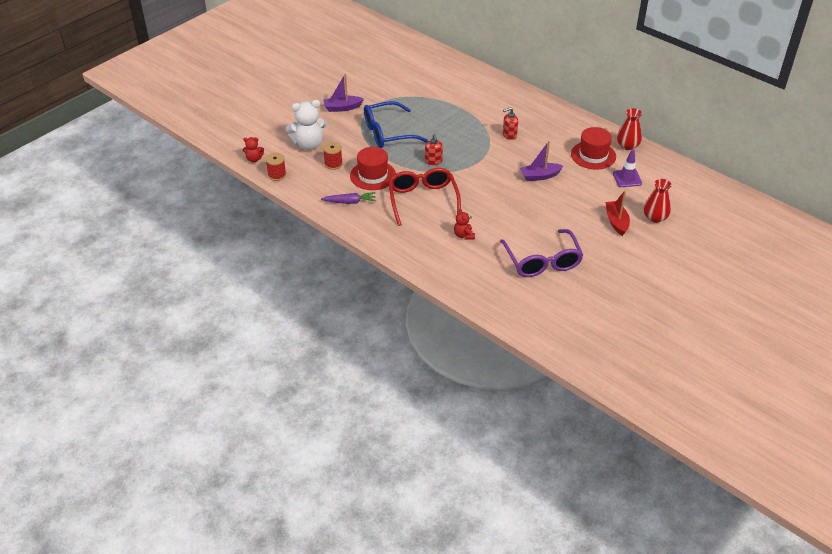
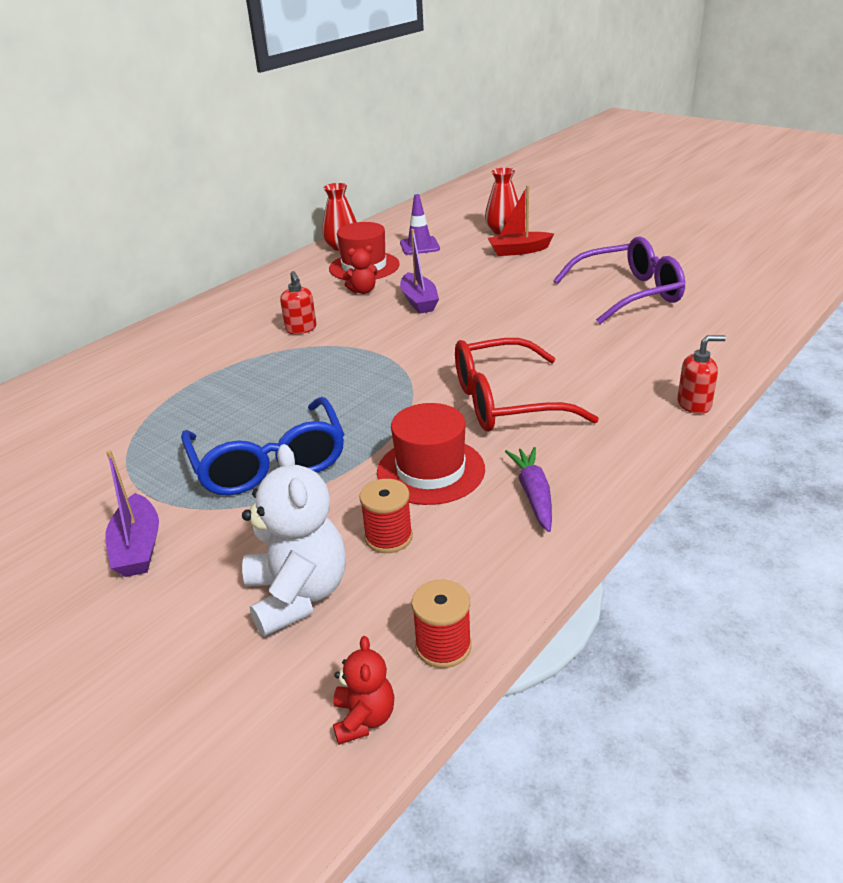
camera: 90 degrees left, 10 degrees down
red soap dispenser [425,134,443,165] -> red soap dispenser moved to [677,335,726,414]
red teddy bear [454,208,475,240] -> red teddy bear moved to [343,245,378,294]

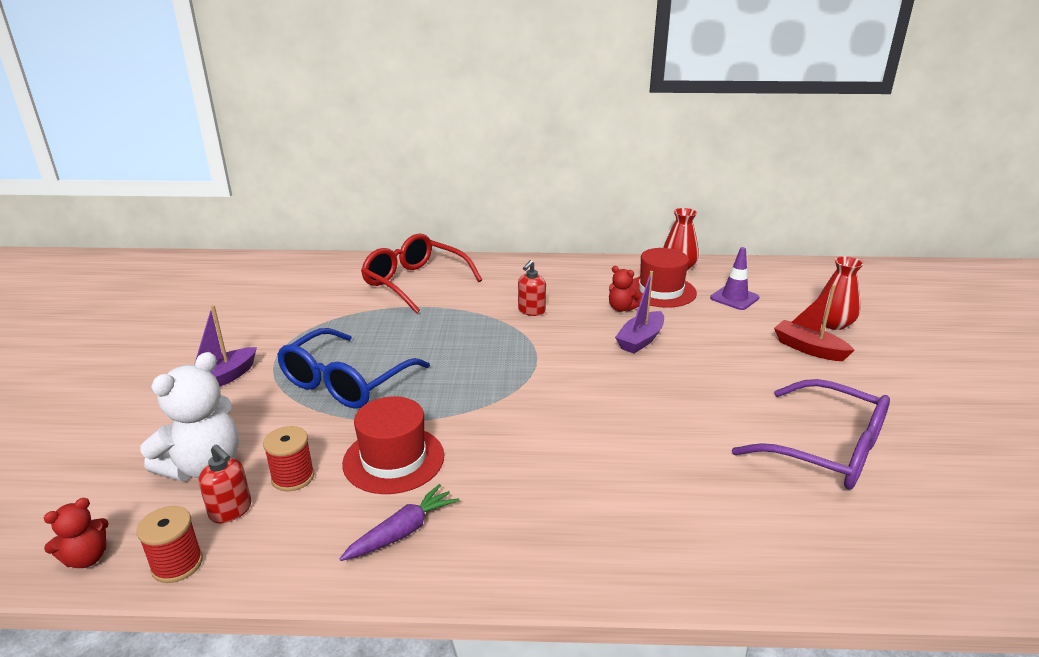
camera: 50 degrees right, 5 degrees down
red glasses [455,338,599,432] -> red glasses moved to [361,234,482,313]
red soap dispenser [677,335,726,414] -> red soap dispenser moved to [199,444,252,523]

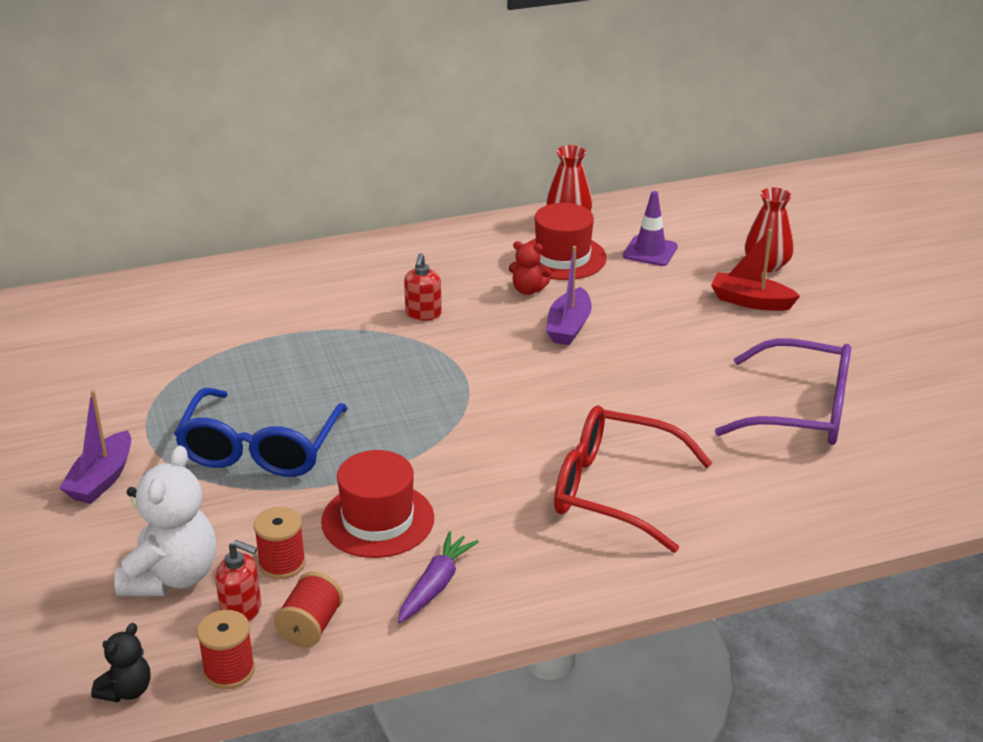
camera: 20 degrees left, 5 degrees up
red teddy bear [44,498,109,568] -> black teddy bear [91,623,151,702]
red glasses [361,234,482,313] -> red glasses moved to [554,405,712,553]
none -> red spool [274,572,343,647]

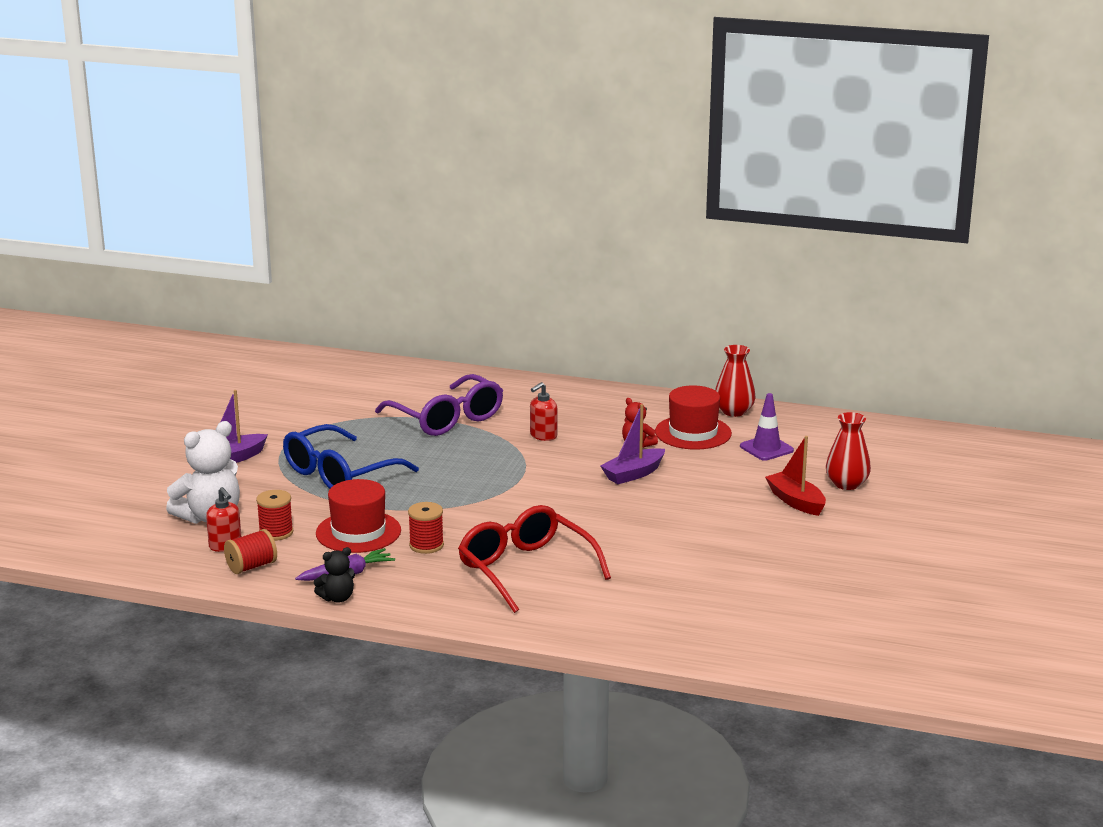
camera: 35 degrees right, 10 degrees down
black teddy bear [91,623,151,702] -> black teddy bear moved to [314,547,355,603]
red spool [197,610,255,689] -> red spool moved to [408,502,444,554]
purple glasses [715,338,851,445] -> purple glasses moved to [375,374,503,436]

